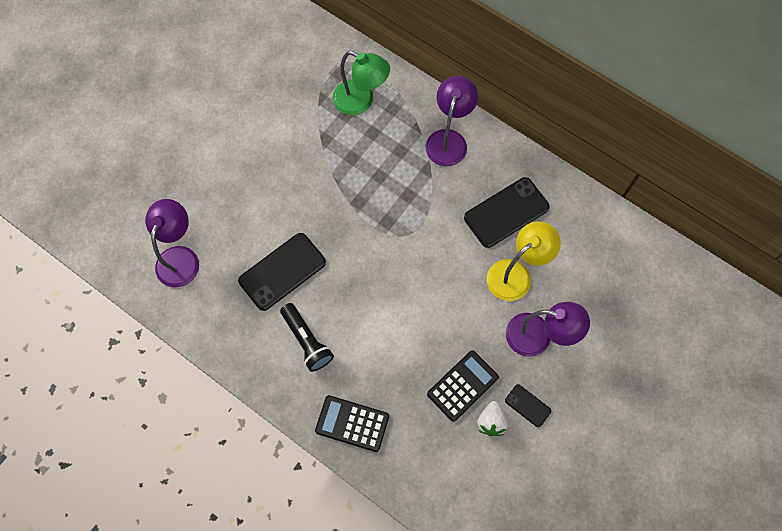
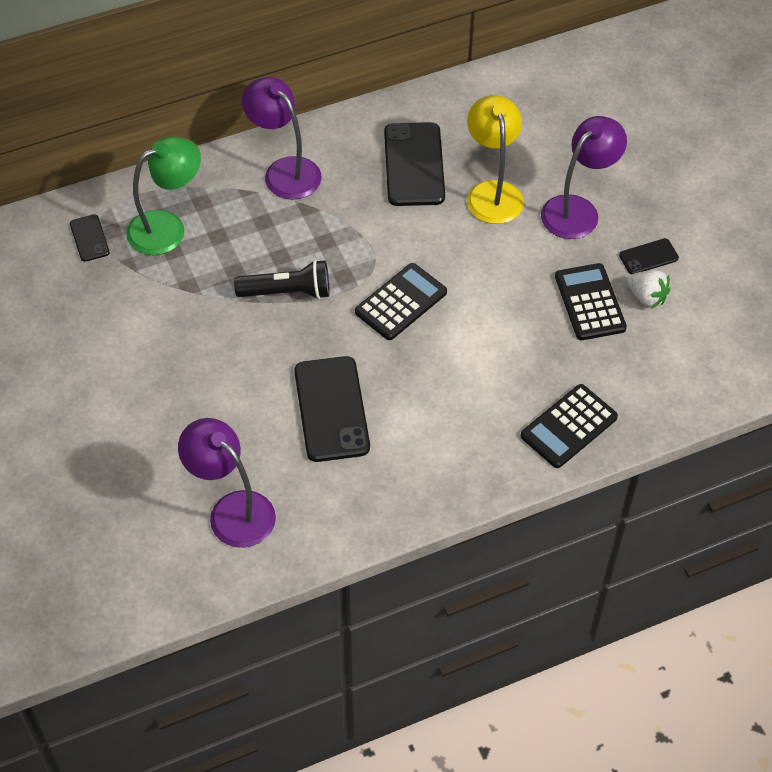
camera: 60 degrees left, 15 degrees down
black flashlight [280,303,334,372] -> black flashlight moved to [234,260,330,299]
none -> black phone [70,214,110,262]
none -> black calculator [355,263,447,340]

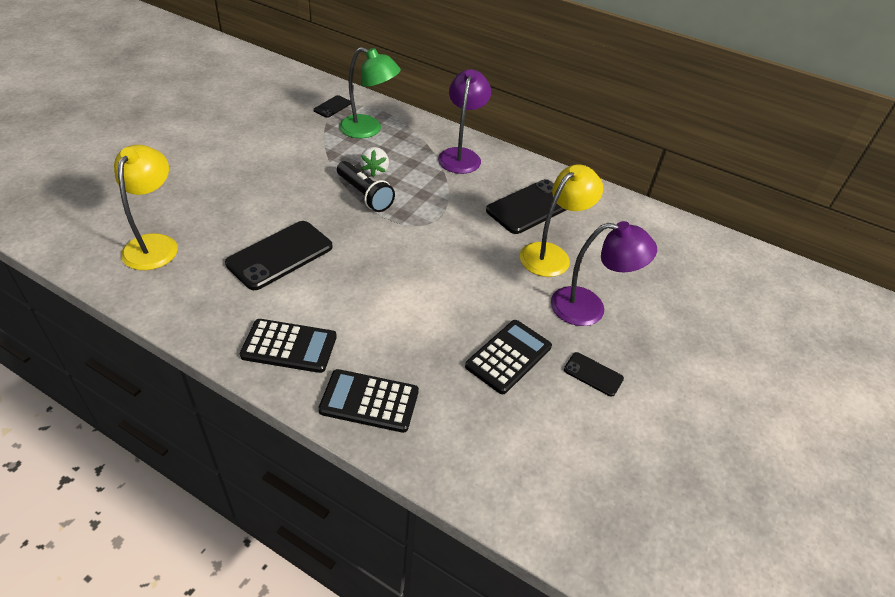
camera: 50 degrees right, 10 degrees down
purple lamp [178,418,276,548] -> yellow lamp [114,145,178,270]
black calculator [355,263,447,340] -> black calculator moved to [240,319,337,373]
white strawberry [627,270,670,308] -> white strawberry moved to [360,147,389,177]

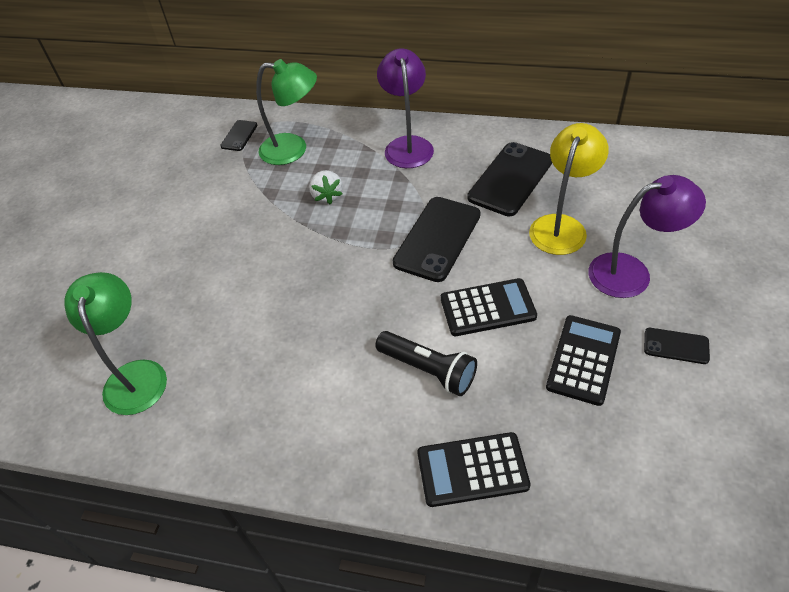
camera: 10 degrees left, 5 degrees up
yellow lamp [114,145,178,270] -> green lamp [64,272,167,415]
black phone [225,221,333,290] -> black phone moved to [393,197,481,282]
black calculator [240,319,337,373] -> black calculator moved to [441,278,537,336]
black flashlight [337,161,395,212] -> black flashlight moved to [375,331,477,396]

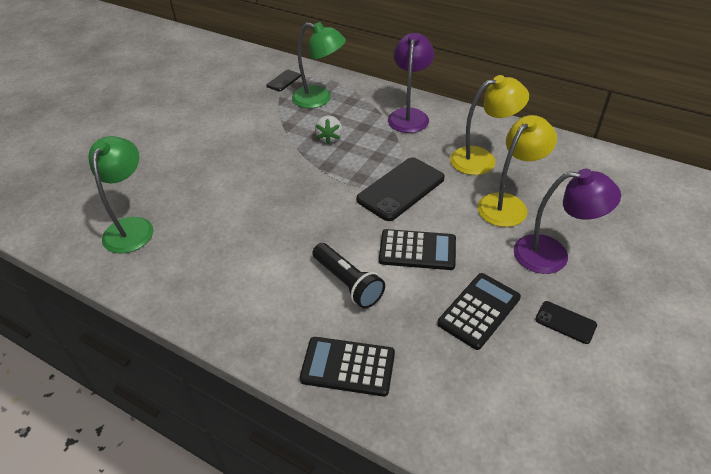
camera: 15 degrees right, 5 degrees down
black phone [467,142,552,216] -> yellow lamp [450,75,529,175]

